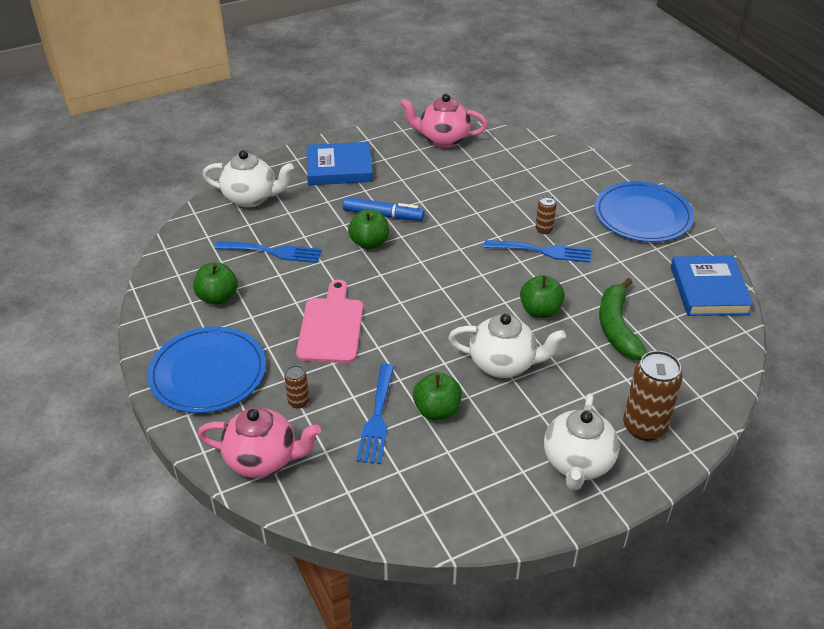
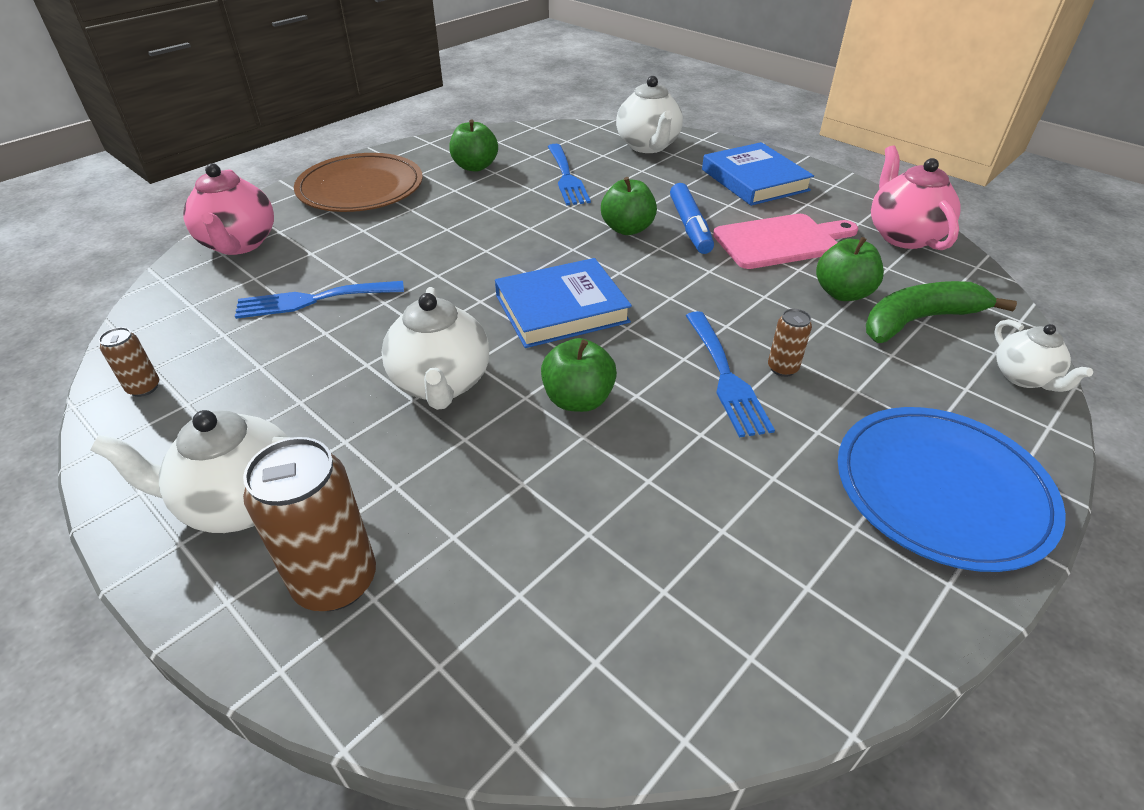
camera: 70 degrees right, 0 degrees up
blue plate [147,327,266,413] -> brown plate [294,153,423,212]
brown can [284,365,309,408] -> brown can moved to [99,327,159,397]
pink cutting board [296,280,363,363] -> pink cutting board moved to [713,214,858,269]
green apple [413,372,462,420] -> green apple moved to [816,237,884,301]
green banana [599,278,648,360] -> green banana moved to [866,281,1017,343]
blue book [671,255,754,316] -> blue book moved to [495,258,632,348]
none -> white teapot [994,319,1093,392]

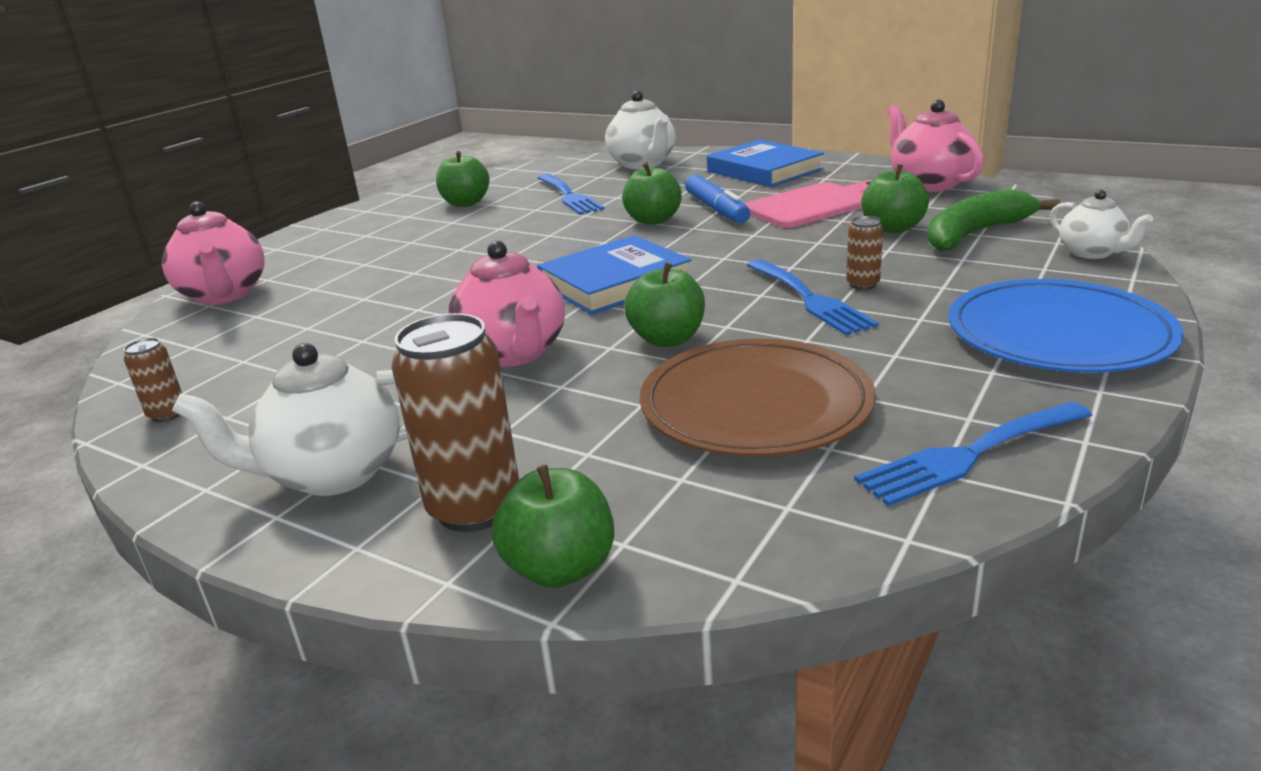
camera: 10 degrees left, 15 degrees down
blue fork [235,281,404,319] -> blue fork moved to [854,401,1093,506]
brown plate [294,153,423,212] -> brown plate moved to [640,339,876,457]
white teapot [382,287,490,410] -> pink teapot [448,241,565,367]
none -> green apple [492,465,614,588]

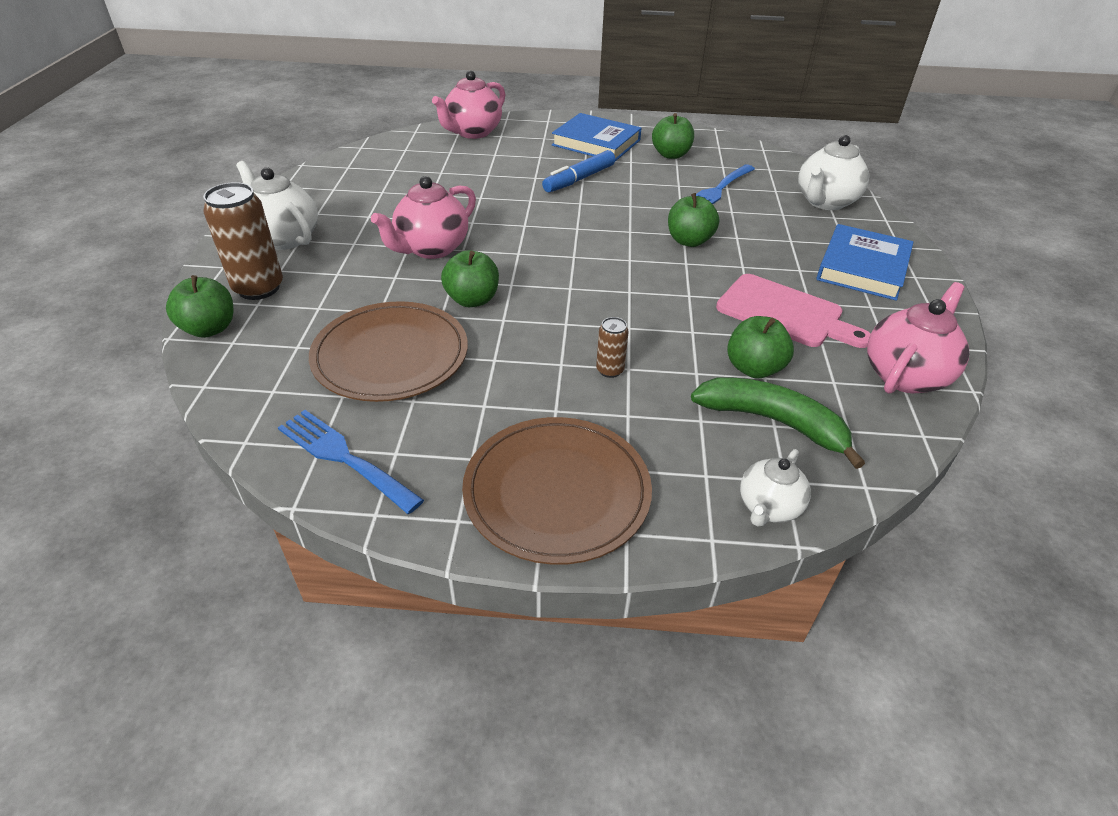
camera: 60 degrees right, 15 degrees up
brown can [124,338,183,422] -> none
blue book [537,235,691,315] -> blue book moved to [552,113,641,161]
blue marker [685,175,750,223] -> blue marker moved to [542,150,615,193]
blue fork [747,259,879,335] -> none
blue plate [948,279,1184,373] -> brown plate [462,417,652,565]

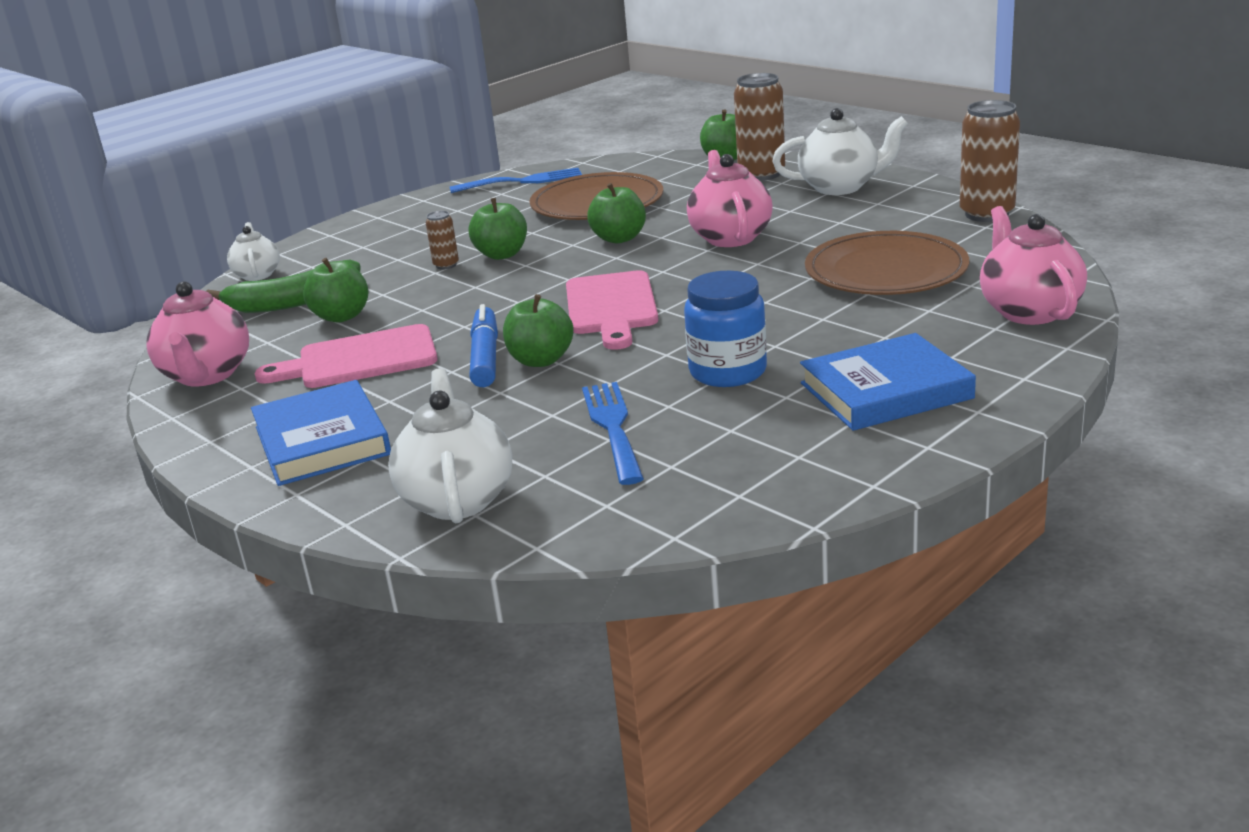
camera: 135 degrees right, 15 degrees down
brown plate [462,417,652,565] -> brown plate moved to [805,231,969,295]
blue marker [542,150,615,193] -> blue marker moved to [469,304,498,387]
green apple [652,113,694,159] -> green apple moved to [468,198,527,260]
none -> pink cutting board [566,270,658,350]
none -> blue jar [684,271,767,387]
none -> brown can [960,100,1020,222]

